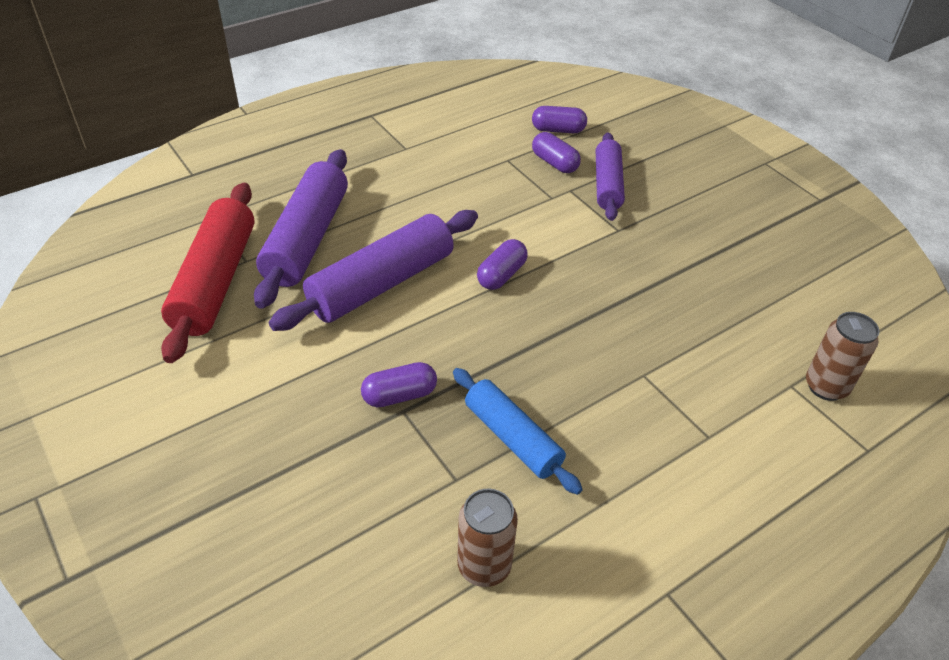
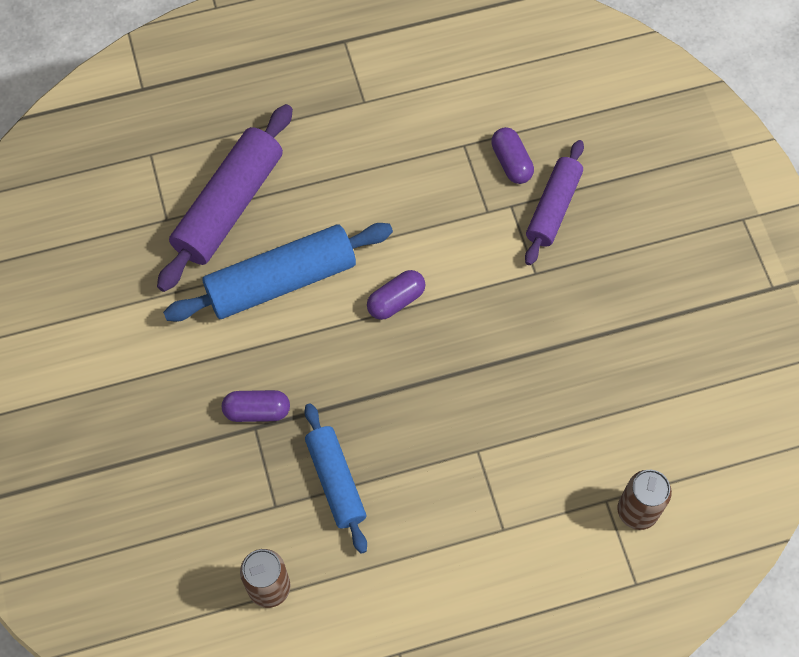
camera: 20 degrees right, 20 degrees up
red rolling pin [161,183,254,363] -> none
purple rolling pin [269,210,478,331] -> blue rolling pin [163,223,393,322]
purple capsule [532,106,587,133] -> none

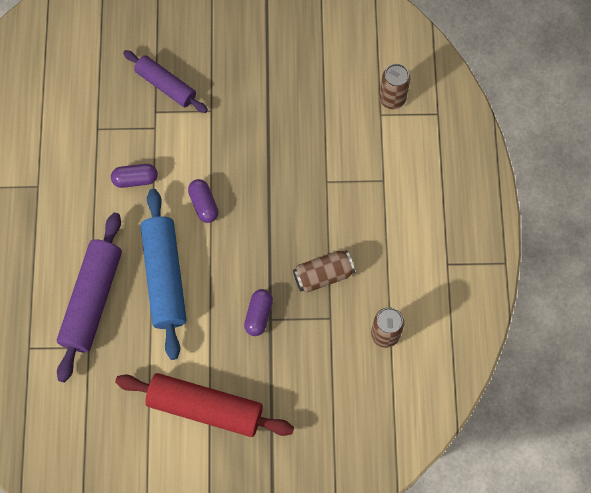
camera: 75 degrees left, 5 degrees up
purple rolling pin [157,104,293,292] -> purple rolling pin turned 60 degrees clockwise [57,213,122,383]
blue rolling pin [305,403,367,554] -> brown can [293,250,355,293]
purple capsule [491,127,534,184] -> purple capsule moved to [111,164,158,188]
none -> red rolling pin [115,373,294,437]

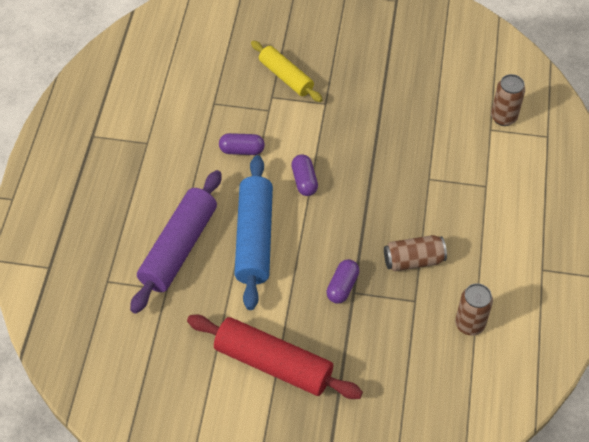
camera: 10 degrees right, 15 degrees down
purple rolling pin [123,50,208,113] -> yellow rolling pin [251,41,323,102]

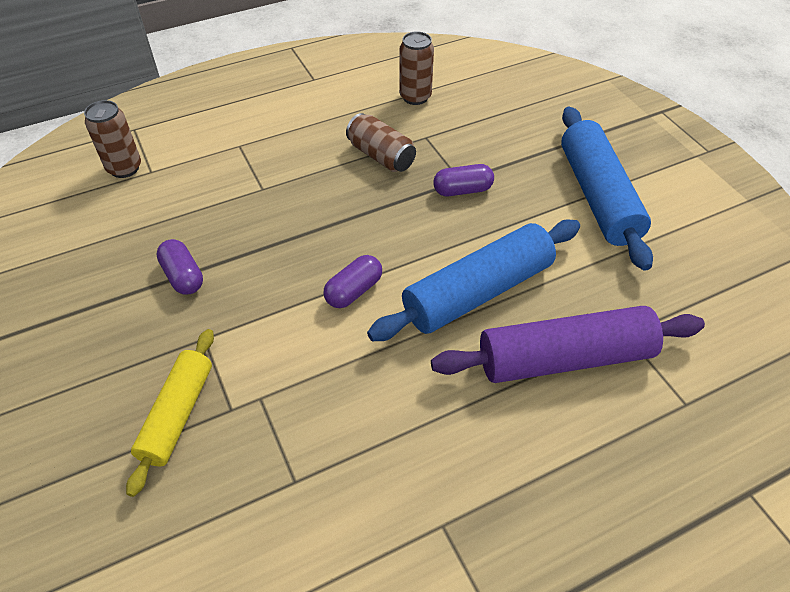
camera: 125 degrees left, 5 degrees down
red rolling pin [187,315,363,399] -> blue rolling pin [561,107,653,271]
purple capsule [219,133,265,155] -> purple capsule moved to [156,239,203,295]

